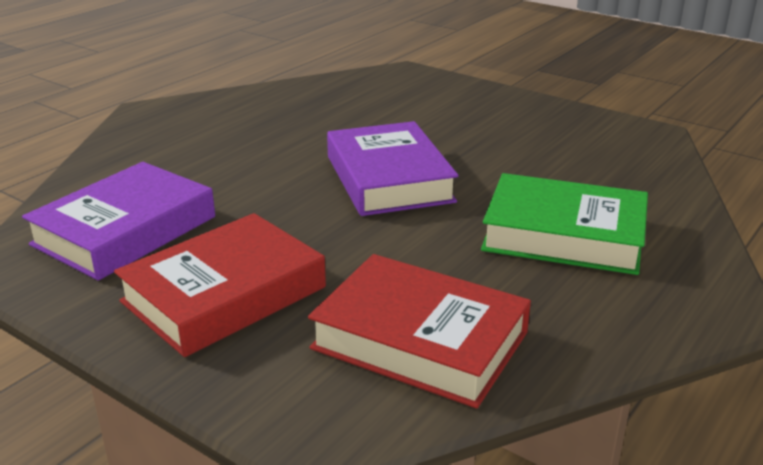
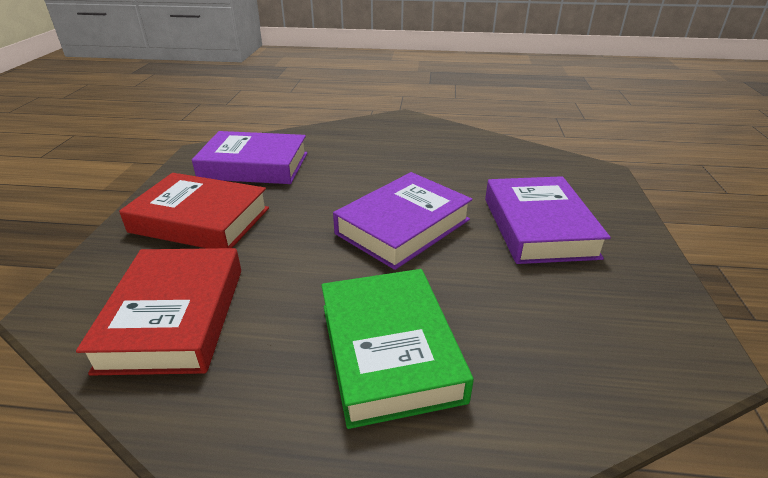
camera: 60 degrees right, 5 degrees up
none -> purple book [485,176,611,264]

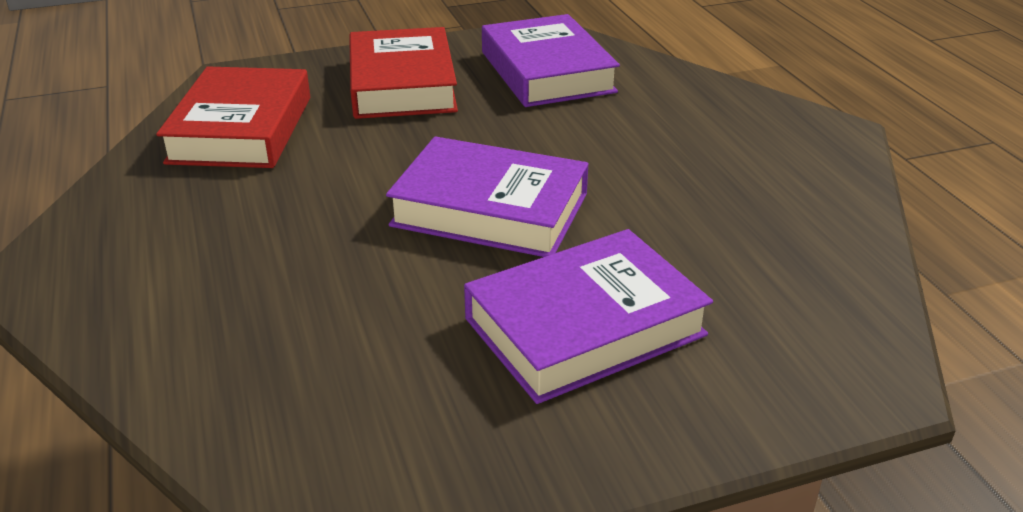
camera: 65 degrees right, 0 degrees up
red book [76,248,241,376] -> red book turned 60 degrees counterclockwise [156,67,310,168]
green book [321,269,474,429] -> none

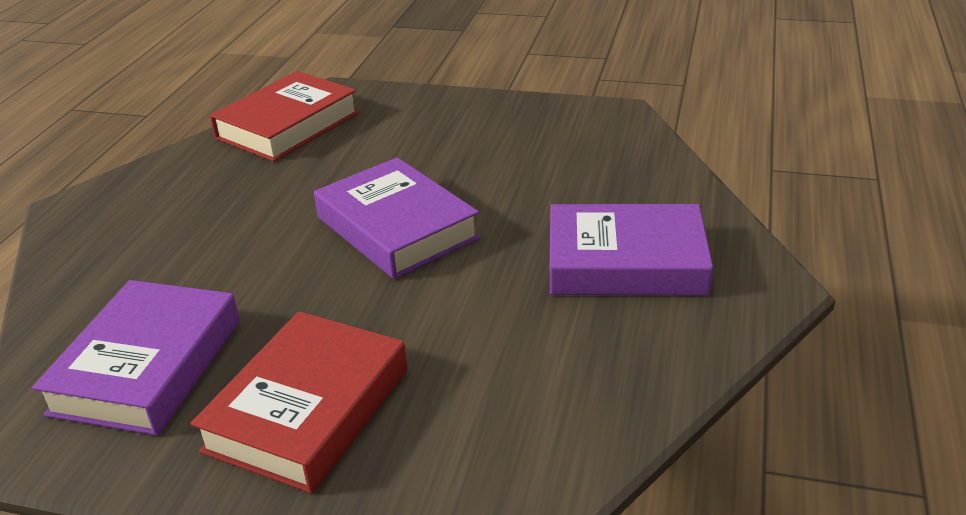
camera: 145 degrees left, 0 degrees up
red book [156,67,310,168] -> red book moved to [210,71,359,162]
purple book [464,229,713,404] -> purple book moved to [550,204,713,296]

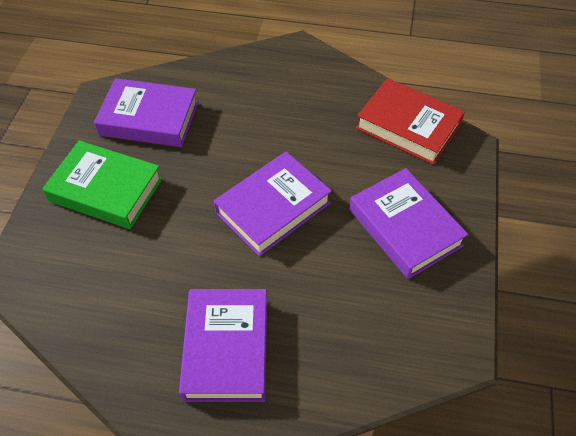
camera: 85 degrees right, 20 degrees up
red book [190,311,408,494] -> green book [42,140,163,229]
none -> purple book [350,168,468,279]

